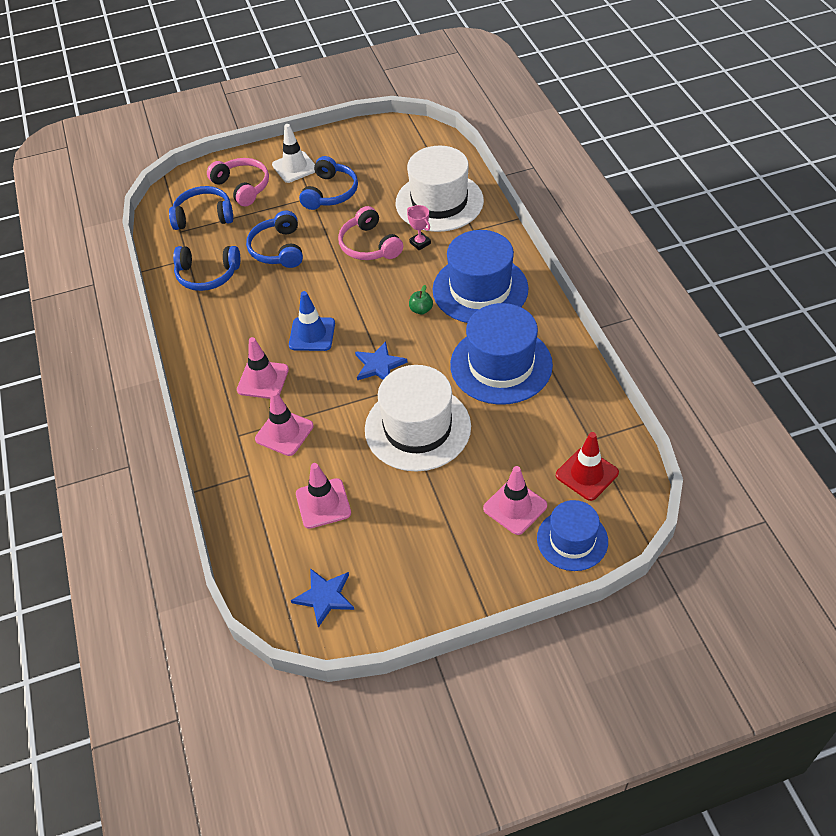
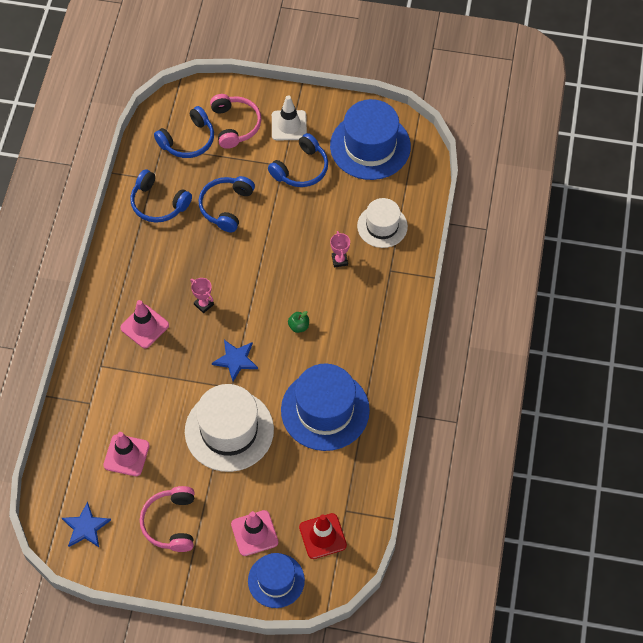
camera: 25 degrees right, 10 degrees up
blue headphones [169,186,233,230] -> blue headphones turned 120 degrees clockwise [154,106,214,158]
pink traffic cone [255,391,314,456] -> none
blue traffic cone [289,291,335,351] -> pink trophy [190,278,214,313]
pink headphones [338,206,403,260] -> pink headphones moved to [140,486,195,552]
white hat [396,146,484,232] -> white hat [357,198,408,248], size x0.61
blue hat [433,230,529,323] -> blue hat moved to [330,99,411,180]

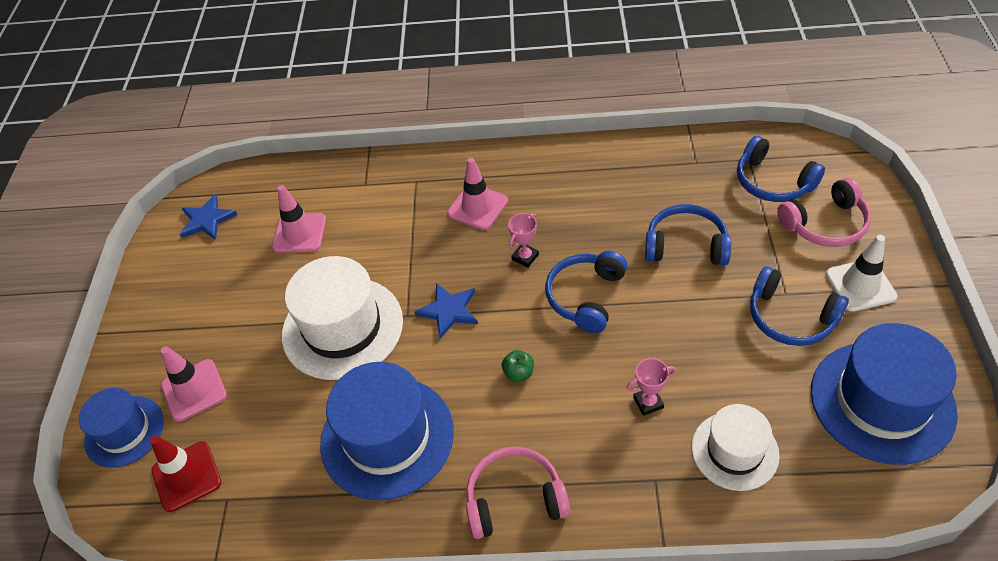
camera: 85 degrees right, 10 degrees down
blue headphones [130,170,192,223] -> blue headphones moved to [545,251,627,333]
pink headphones [140,486,195,552] -> pink headphones moved to [466,447,570,539]

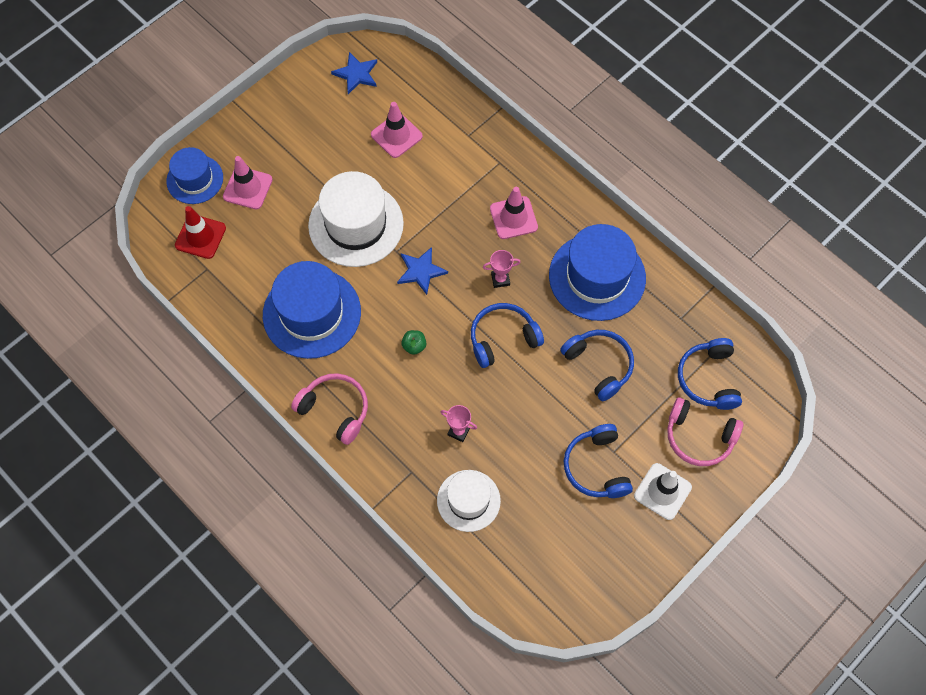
camera: 40 degrees right, 15 degrees up
blue hat [811,323,958,465] -> blue hat moved to [549,224,646,321]

